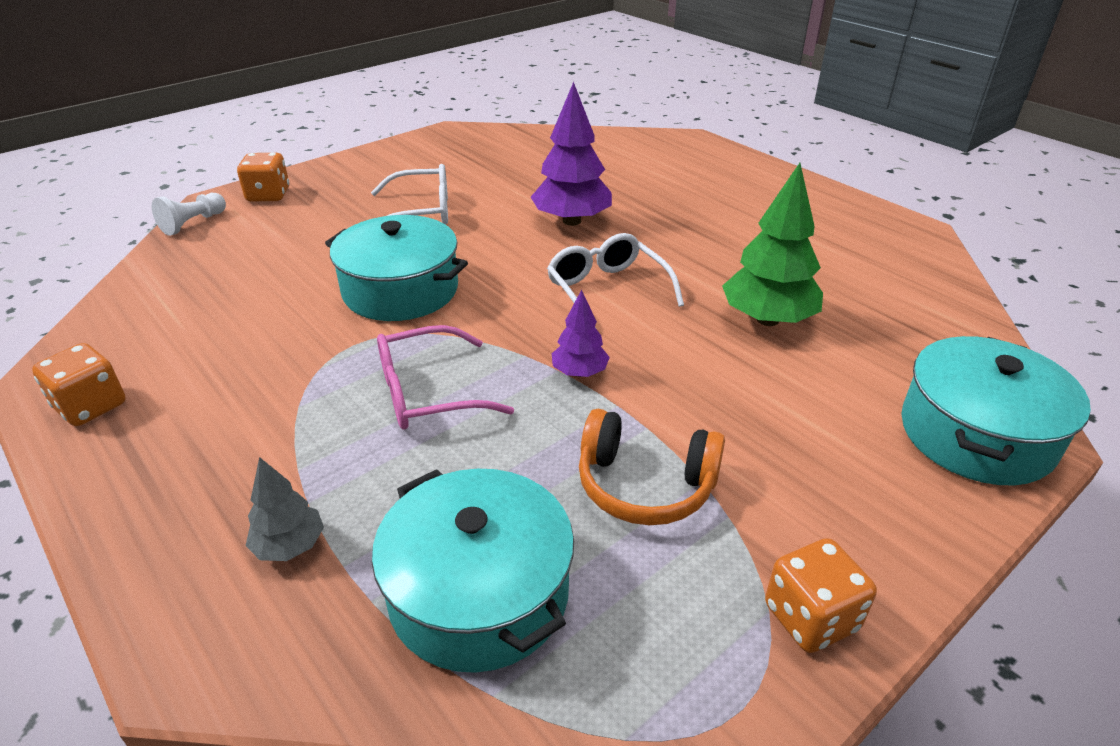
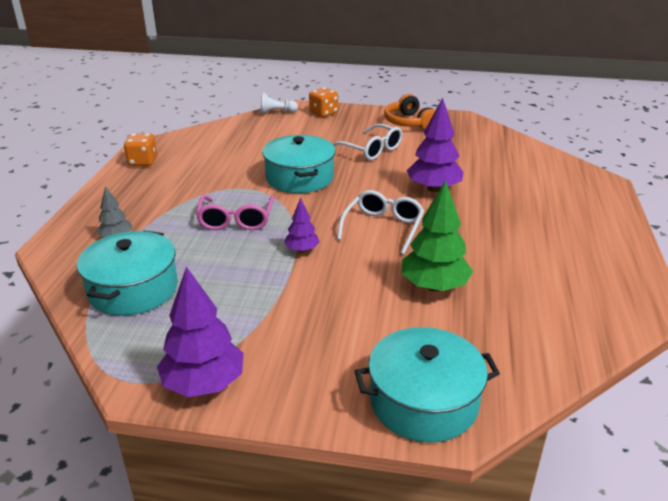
camera: 50 degrees right, 5 degrees down
pink glasses [377,325,514,429] -> pink glasses turned 120 degrees counterclockwise [196,195,274,230]
orange headphones [579,409,725,525] -> orange headphones moved to [384,94,435,130]
orange dice [765,538,877,653] -> purple tree [157,267,244,397]

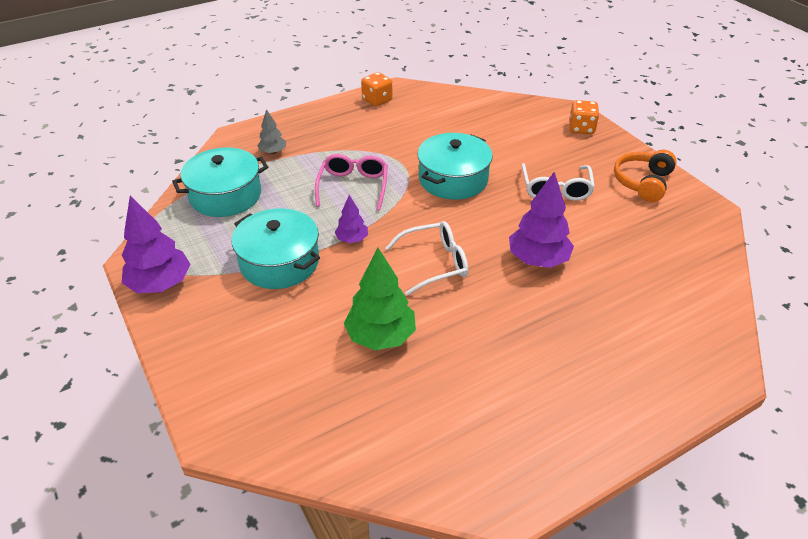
camera: 50 degrees right, 10 degrees up
pink glasses [196,195,274,230] -> pink glasses turned 135 degrees clockwise [315,154,388,210]
white pawn [260,93,298,114] -> none
turquoise pot [355,327,500,443] -> turquoise pot moved to [232,208,320,289]

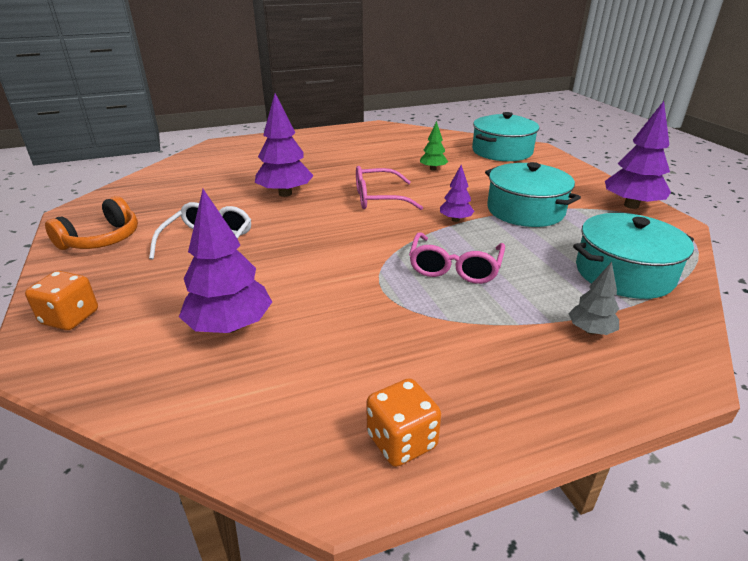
camera: 170 degrees left, 10 degrees down
green tree [344,247,416,350] -> green tree [420,121,448,171], size x0.54
white glasses [385,221,468,296] -> pink glasses [356,166,423,210]
turquoise pot [417,133,493,200] -> turquoise pot moved to [472,112,539,161]
none -> purple tree [179,189,272,333]

